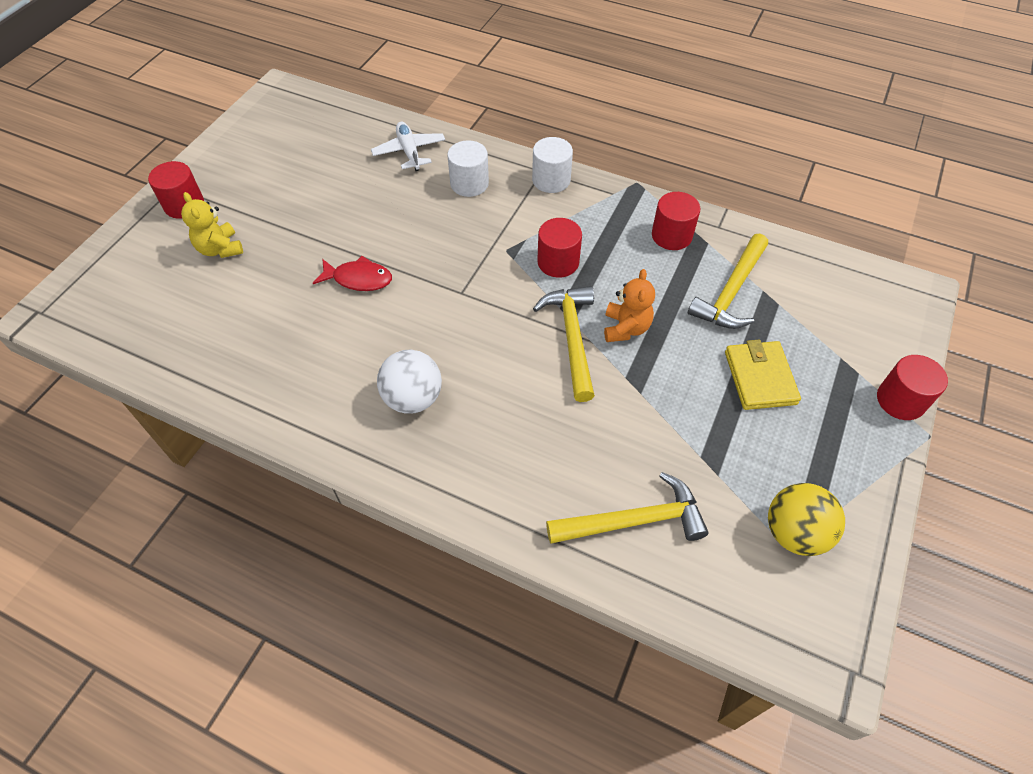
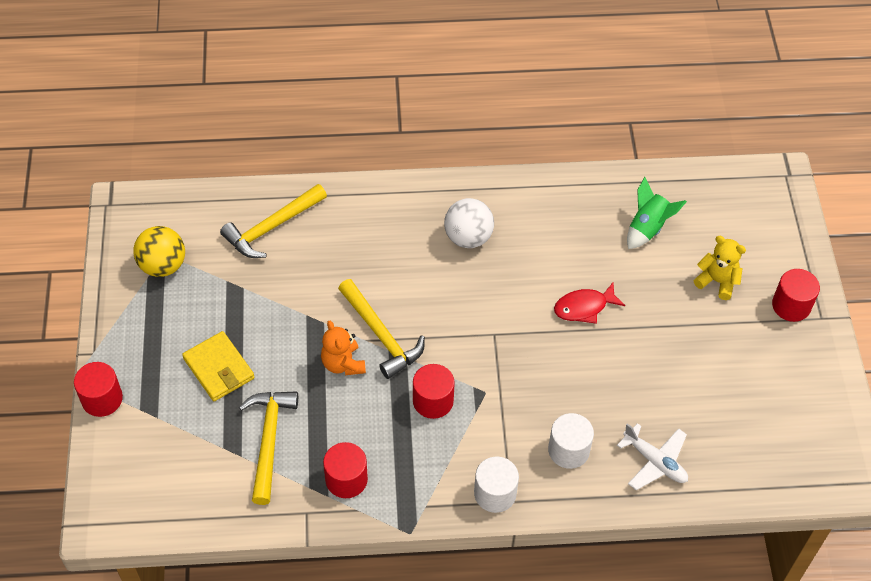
camera: 150 degrees right, 0 degrees up
none -> green rocket [627,177,687,249]

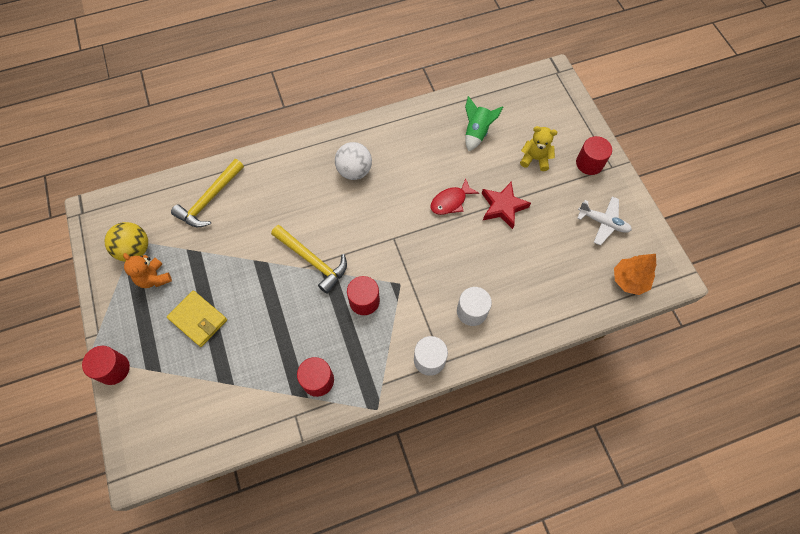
camera: 15 degrees left, 10 degrees up
yellow hammer [239,391,298,505] -> none
orange teddy bear [321,321,366,375] -> orange teddy bear moved to [123,253,172,288]
white plane [617,423,688,490] -> white plane moved to [577,196,632,246]
none -> red star [482,181,531,229]
none -> orange tree [614,254,656,295]

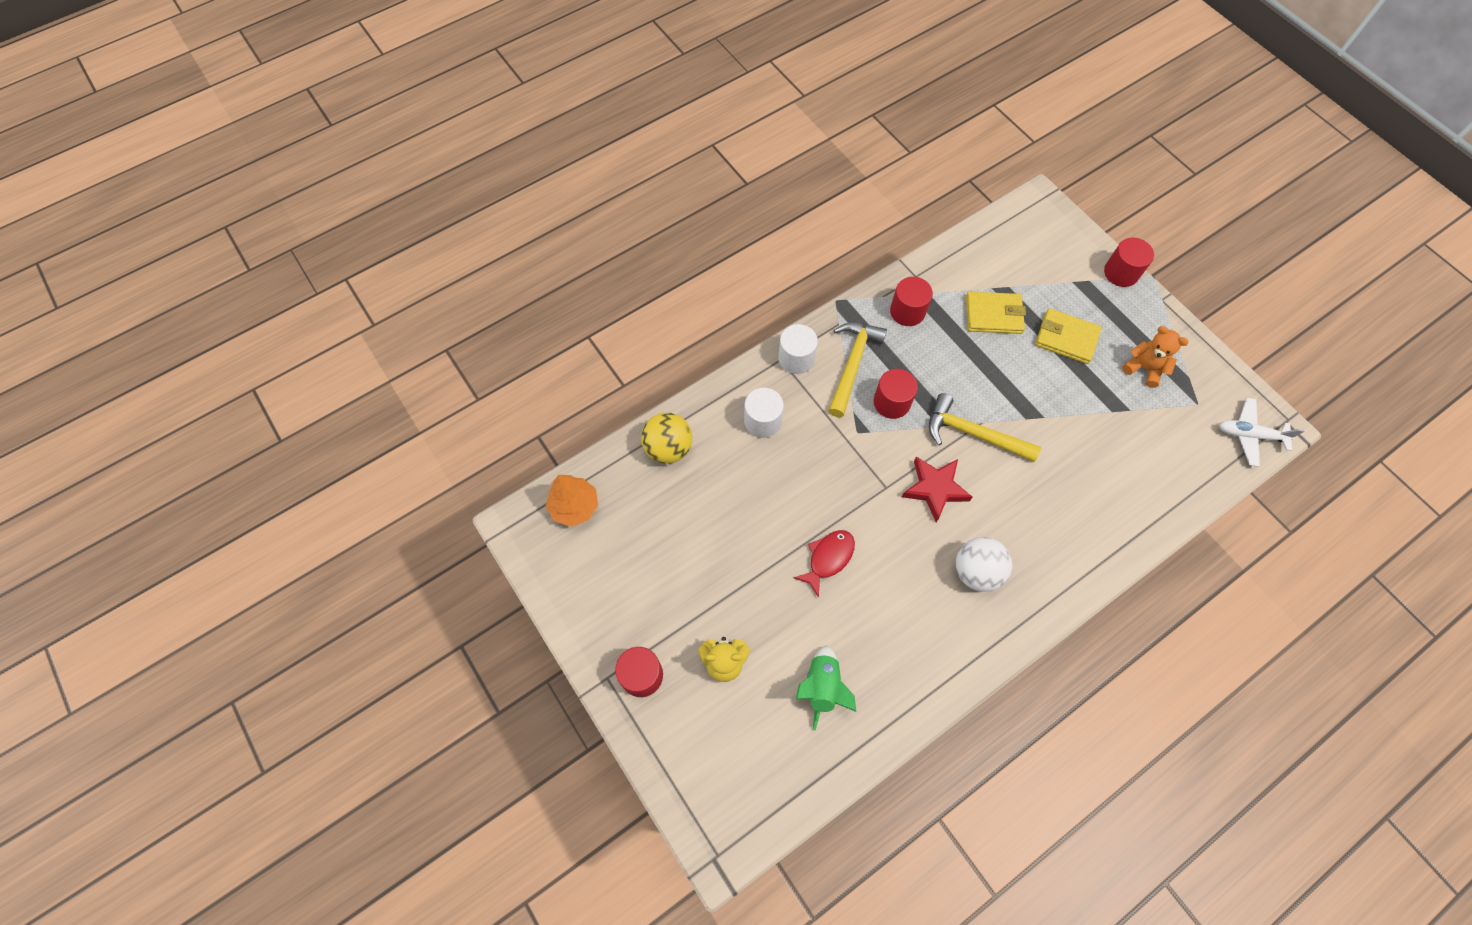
camera: 165 degrees right, 0 degrees up
yellow ball [104,222,148,262] -> yellow ball moved to [641,413,692,464]
yellow hammer [171,159,244,227] -> yellow hammer moved to [829,322,887,417]
red star [482,181,531,229] -> red star moved to [902,457,973,522]
white plane [577,196,632,246] -> white plane moved to [1219,398,1304,467]
none -> yellow wallet [966,292,1026,334]

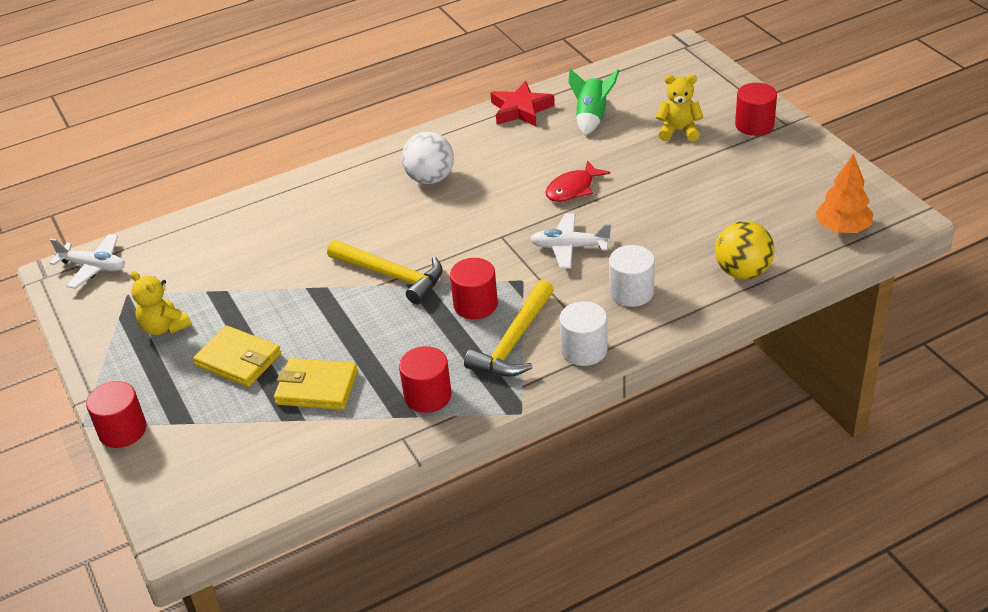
camera: 170 degrees left, 25 degrees down
red star [902,457,973,522] -> red star moved to [491,81,555,127]
orange teddy bear [1122,326,1189,388] -> yellow teddy bear [131,271,192,335]
none -> white plane [530,213,612,269]

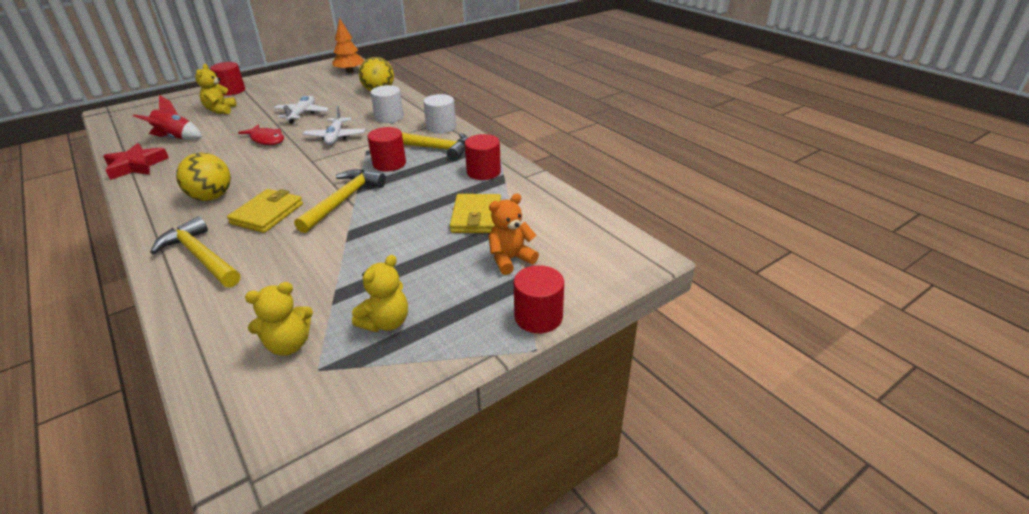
camera: 100 degrees left, 5 degrees down
white plane [49,234,125,289] -> white plane moved to [274,96,329,124]
yellow wallet [193,325,281,387] -> yellow wallet moved to [227,189,303,233]
white ball [402,132,454,184] -> yellow ball [176,153,231,201]
green rocket [568,69,620,136] -> red rocket [133,95,202,140]
none -> yellow hammer [150,216,240,287]
none -> yellow teddy bear [245,282,313,356]
none -> orange teddy bear [488,193,539,275]

